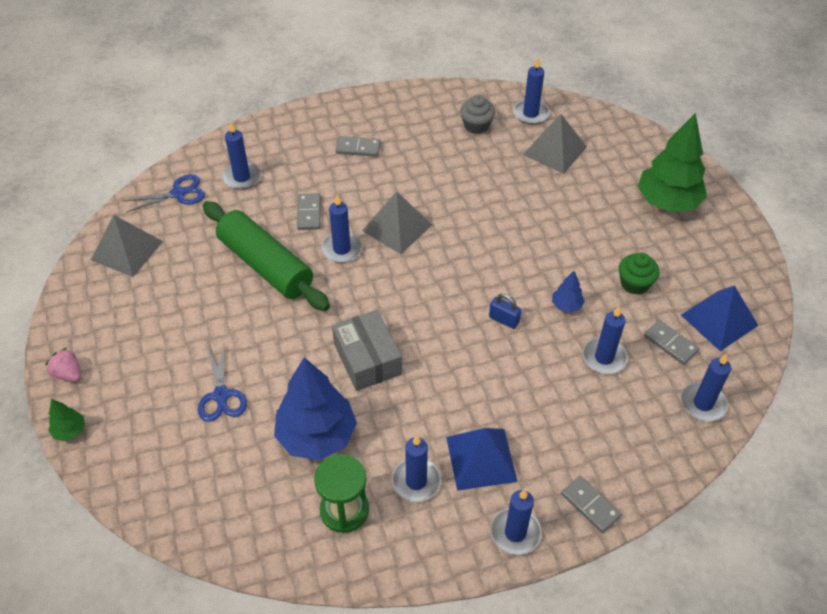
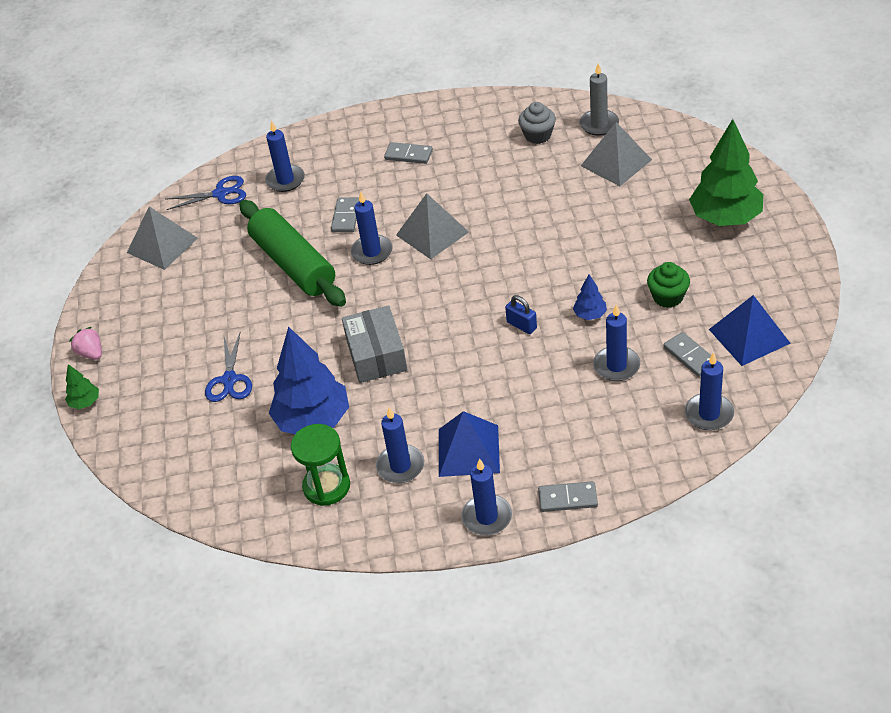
camera: 15 degrees right, 5 degrees down
blue candle [513,58,550,125] -> grey candle [579,63,619,136]
grey domino [561,476,622,533] -> grey domino turned 60 degrees counterclockwise [538,481,598,512]

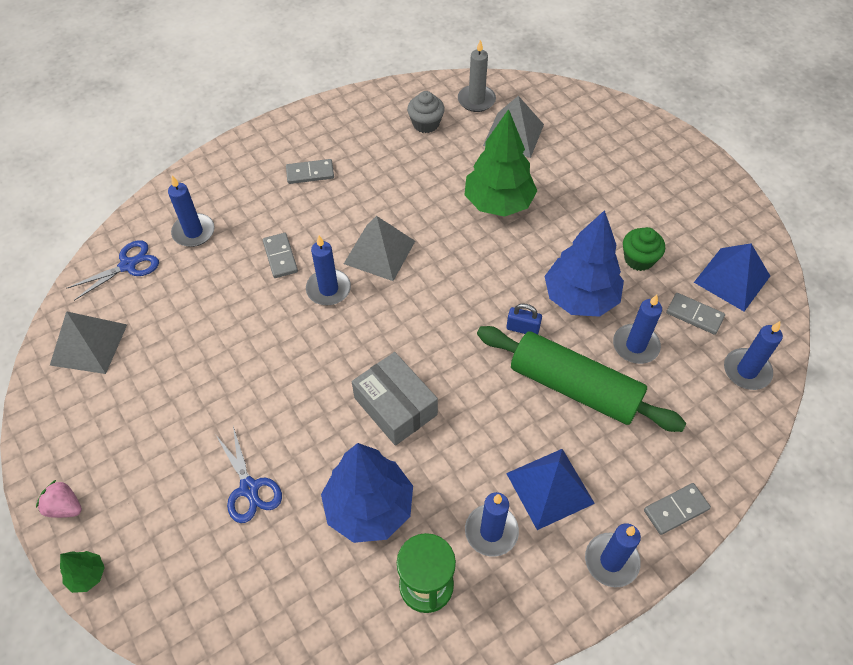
camera: 30 degrees left, 10 degrees up
green rolling pin [239,200,346,307] -> green rolling pin moved to [477,326,686,432]
blue tree [573,274,607,320] -> blue tree [544,210,624,317], size x2.28
green tree [689,119,763,226] -> green tree moved to [464,109,537,217]

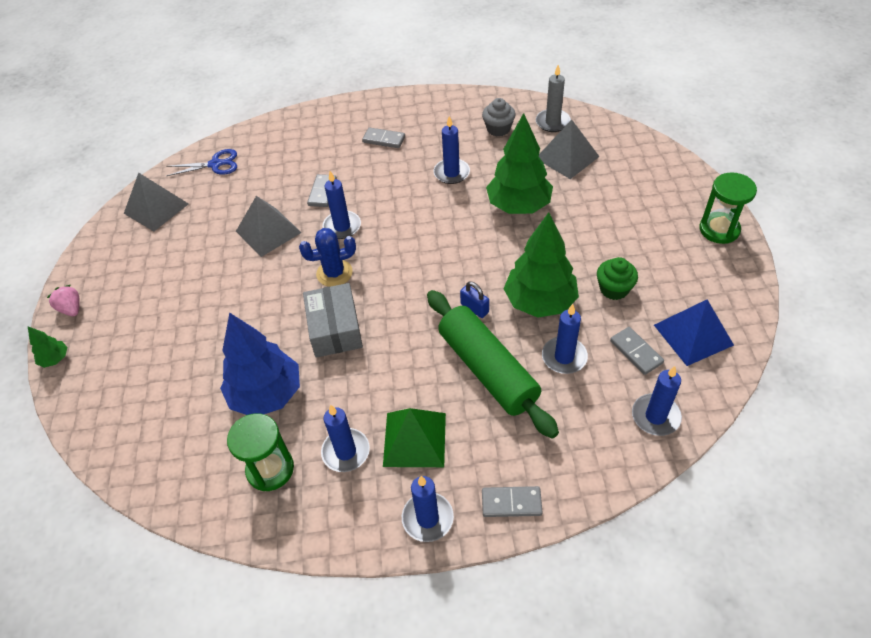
camera: 30 degrees right, 5 degrees down
blue candle [168,176,215,247] -> blue candle moved to [433,116,470,184]
blue scissors [216,426,282,523] -> none
grey pyramid [344,216,415,281] -> grey pyramid moved to [236,196,302,257]
blue pyramid [506,449,595,530] -> green pyramid [383,408,446,467]
blue tree [544,210,624,317] -> green tree [504,212,579,318]
none -> blue cactus [299,228,356,287]
none -> green hourglass [699,172,757,244]

